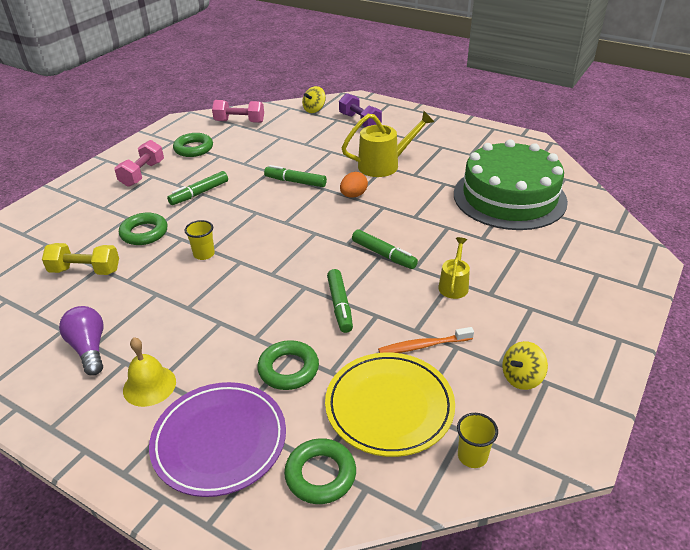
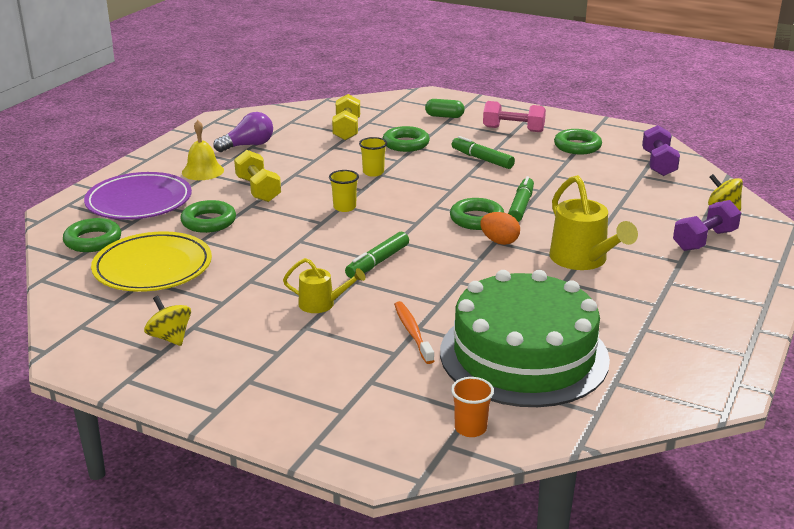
camera: 85 degrees right, 10 degrees down
pink dumbbell [212,100,264,123] -> purple dumbbell [642,125,680,176]
green marker [327,269,353,333] -> none
orange toothbrush [378,327,474,353] -> orange toothbrush moved to [394,301,434,364]
yellow cup [457,413,498,468] -> yellow cup moved to [329,170,359,212]
none -> yellow dumbbell [234,150,281,202]
none -> green capsule [425,99,465,118]
none -> green ring [450,198,504,230]
none -> orange cup [451,377,494,437]

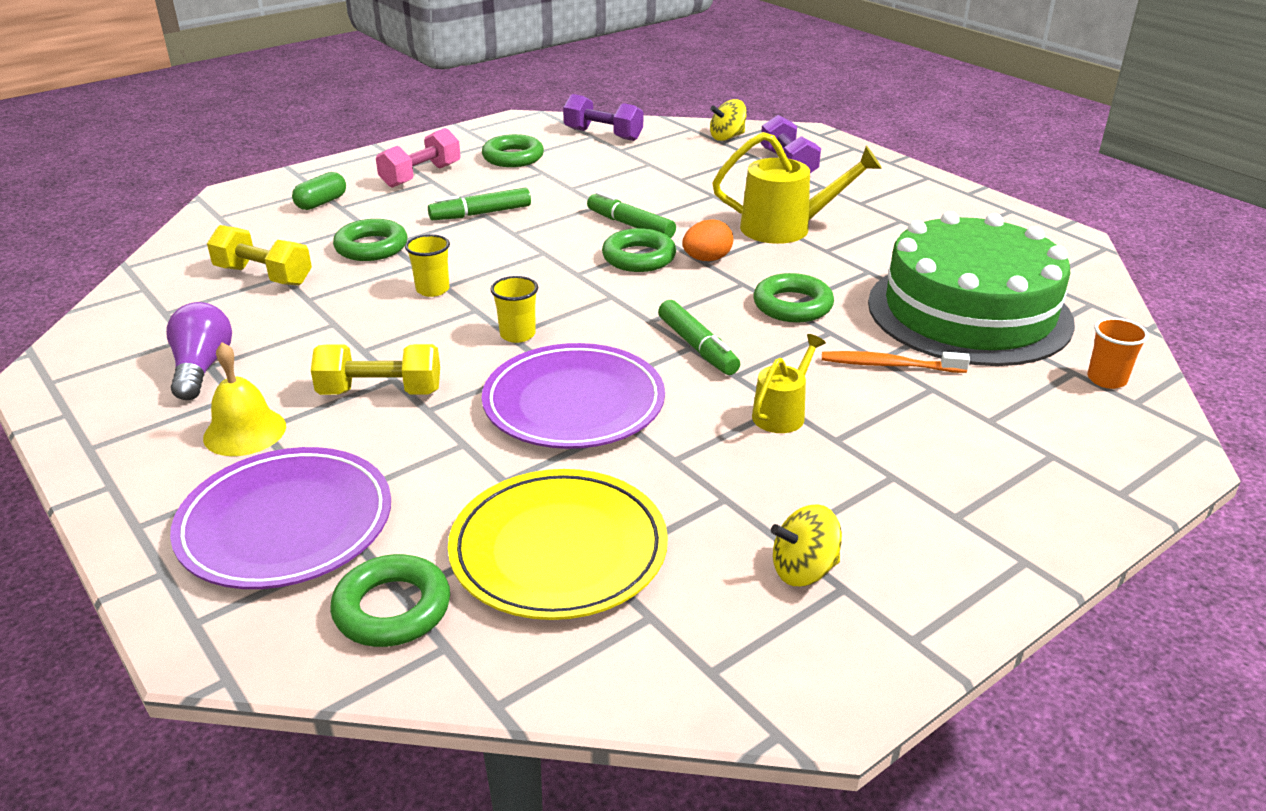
camera: 65 degrees left, 5 degrees up
green ring [180,200,236,233] -> green ring moved to [753,273,834,322]
none -> purple plate [482,343,665,449]

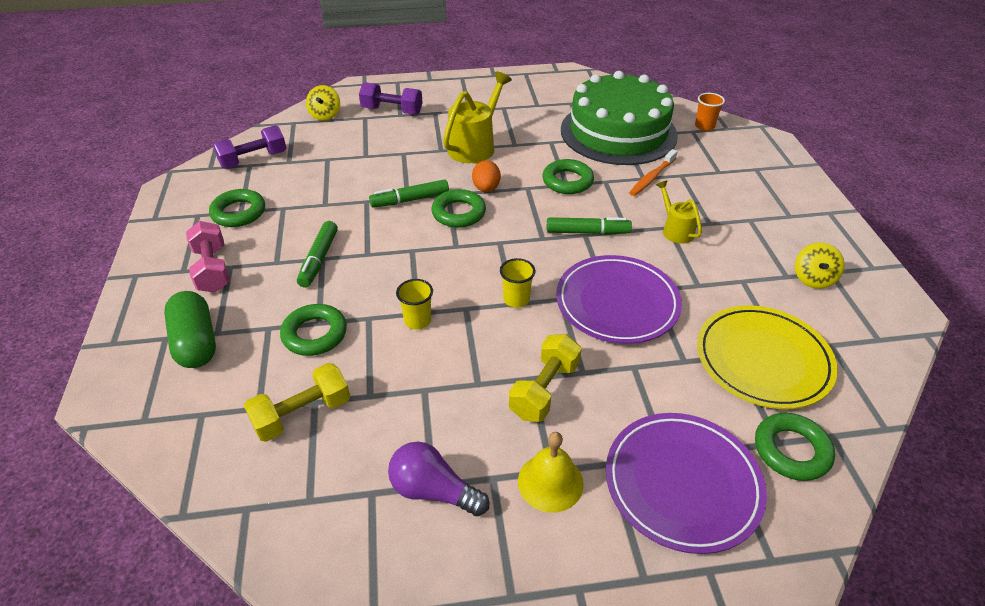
camera: 60 degrees left, 10 degrees up
green capsule [292,172,346,210] -> green capsule [164,291,216,368], size x1.59

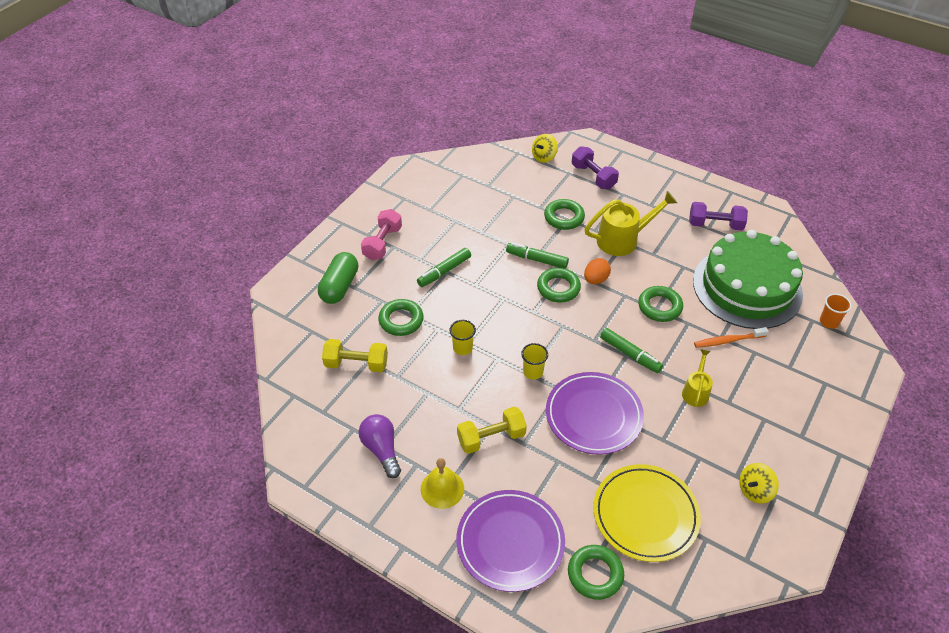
camera: 40 degrees right, 5 degrees up
green ring [209,189,265,227] -> green ring moved to [544,199,585,230]
purple dumbbell [213,125,287,169] -> purple dumbbell moved to [689,202,748,231]

